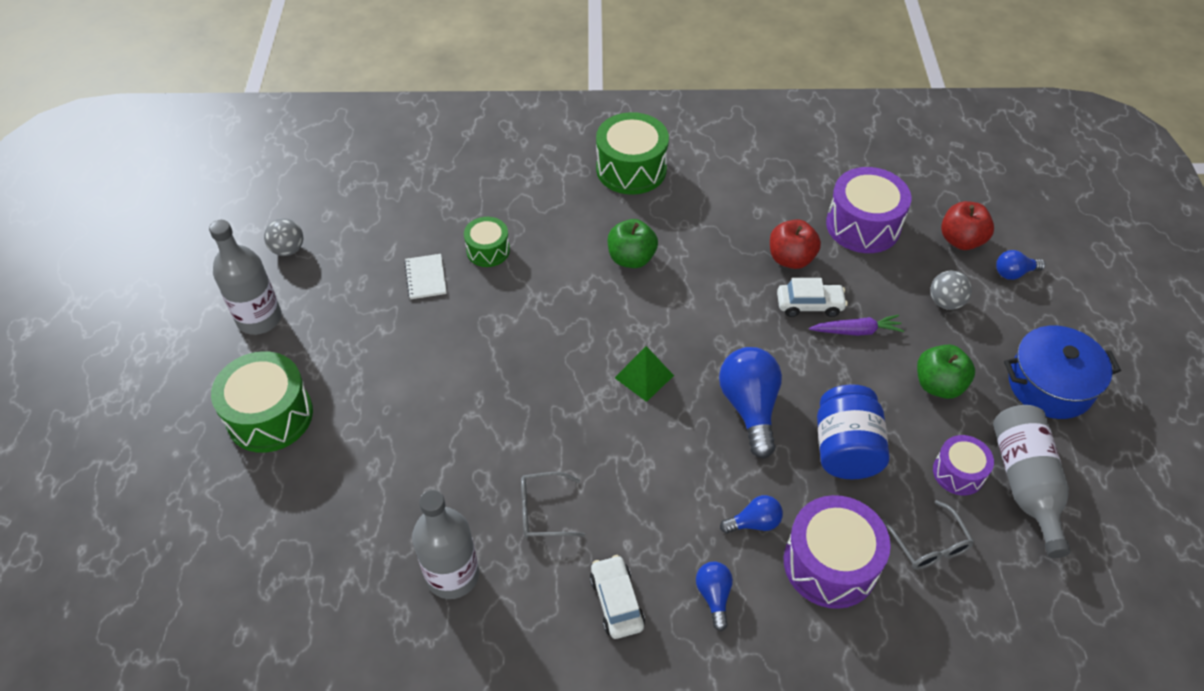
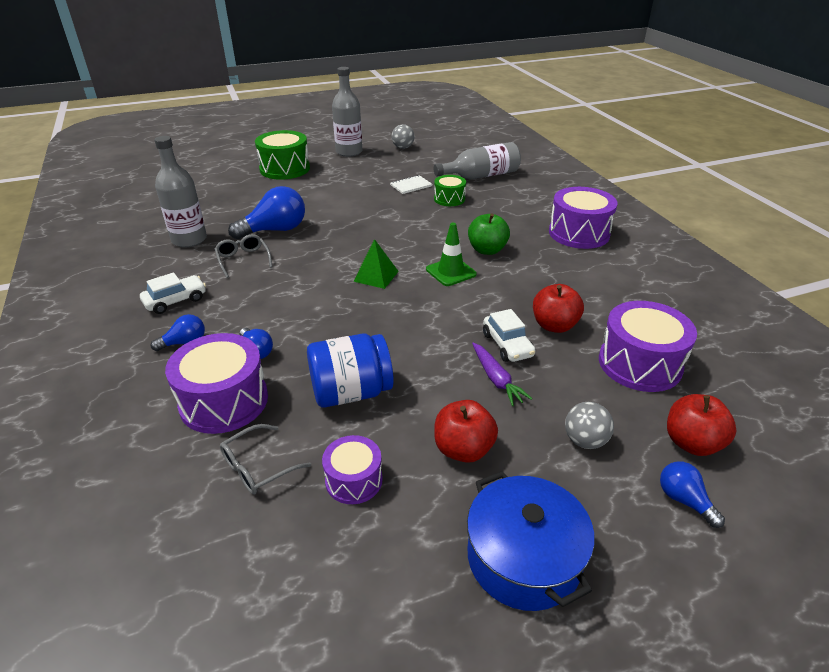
camera: 70 degrees right, 15 degrees down
green drum [596,112,669,195] -> purple drum [549,187,618,249]
blue light bulb [719,347,782,459] -> blue light bulb moved to [228,186,305,239]
green apple [917,345,975,399] -> red apple [434,400,498,463]
grey bottle [993,405,1071,558] -> grey bottle moved to [434,142,521,179]
none -> green traffic cone [426,223,477,286]

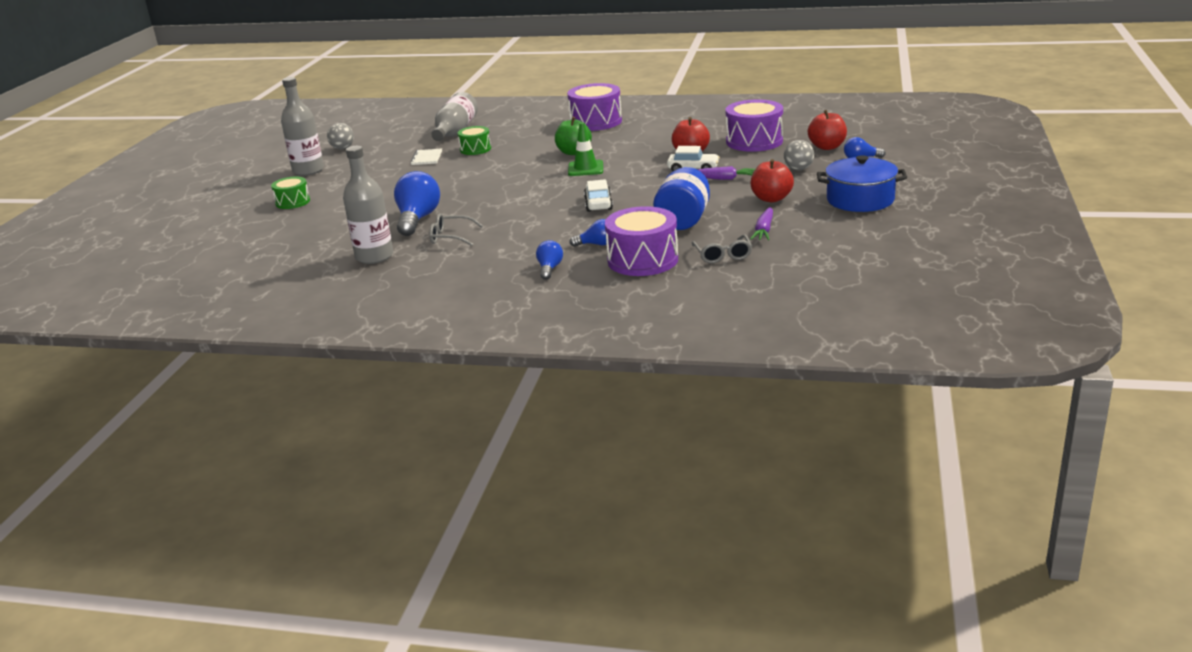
camera: 55 degrees left, 10 degrees down
white car [140,272,206,314] -> white car moved to [584,179,613,212]
green drum [255,130,310,180] -> green drum [271,177,310,209], size x0.58
purple drum [322,435,383,504] -> purple carrot [750,207,773,240]
green pyramid [353,239,399,289] -> none

